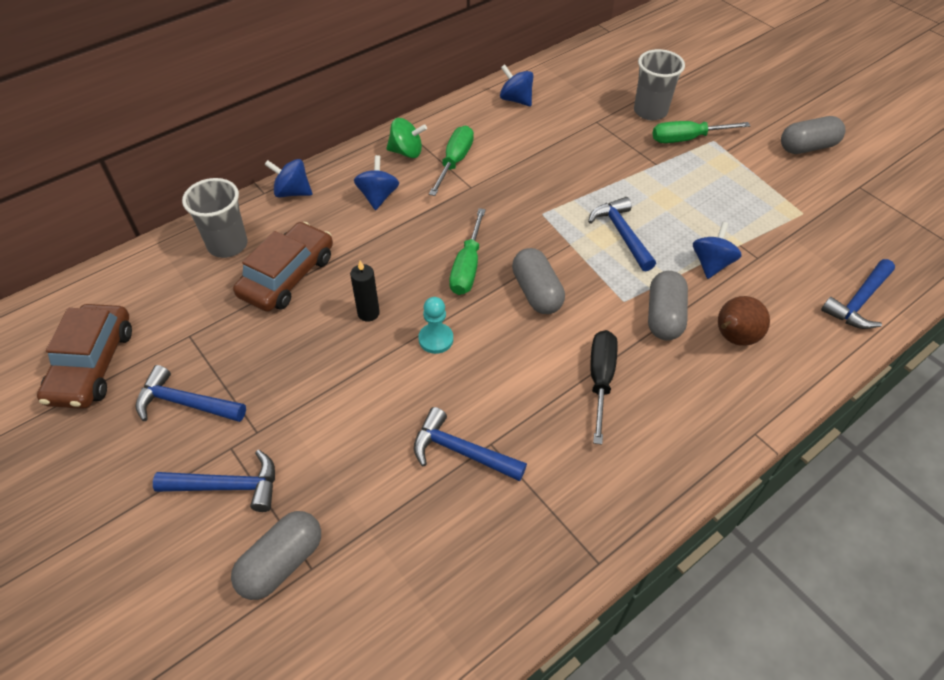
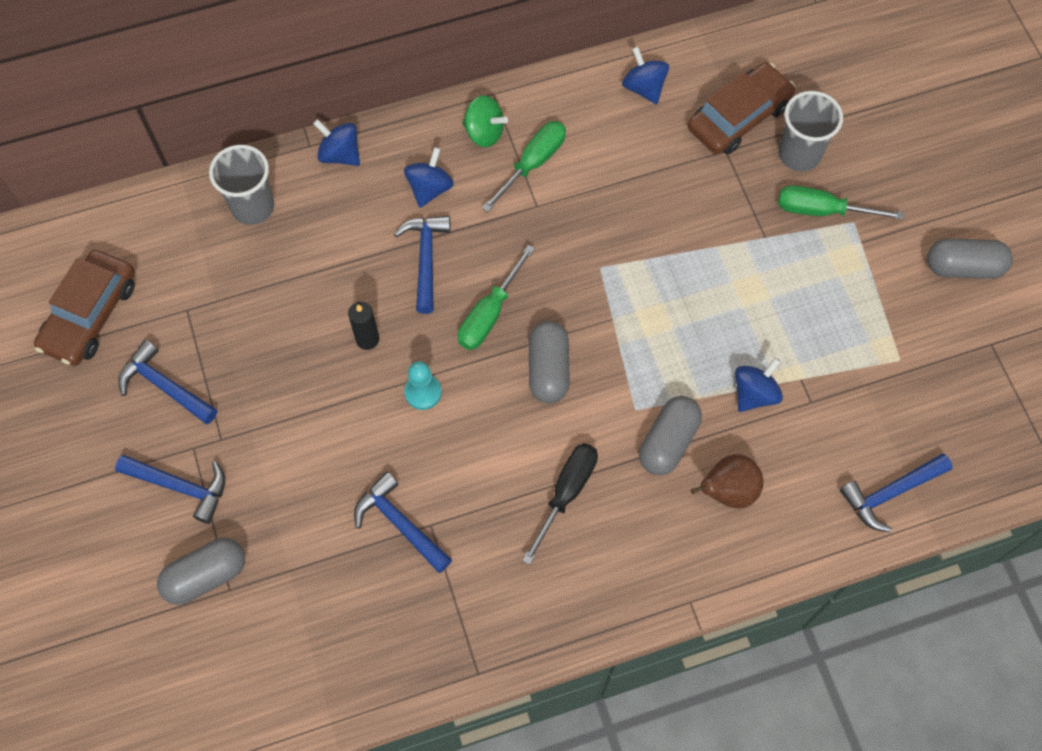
camera: 20 degrees right, 15 degrees up
brown car [233,222,333,312] -> brown car moved to [688,62,795,154]
blue hammer [588,197,656,272] -> blue hammer moved to [394,216,450,314]

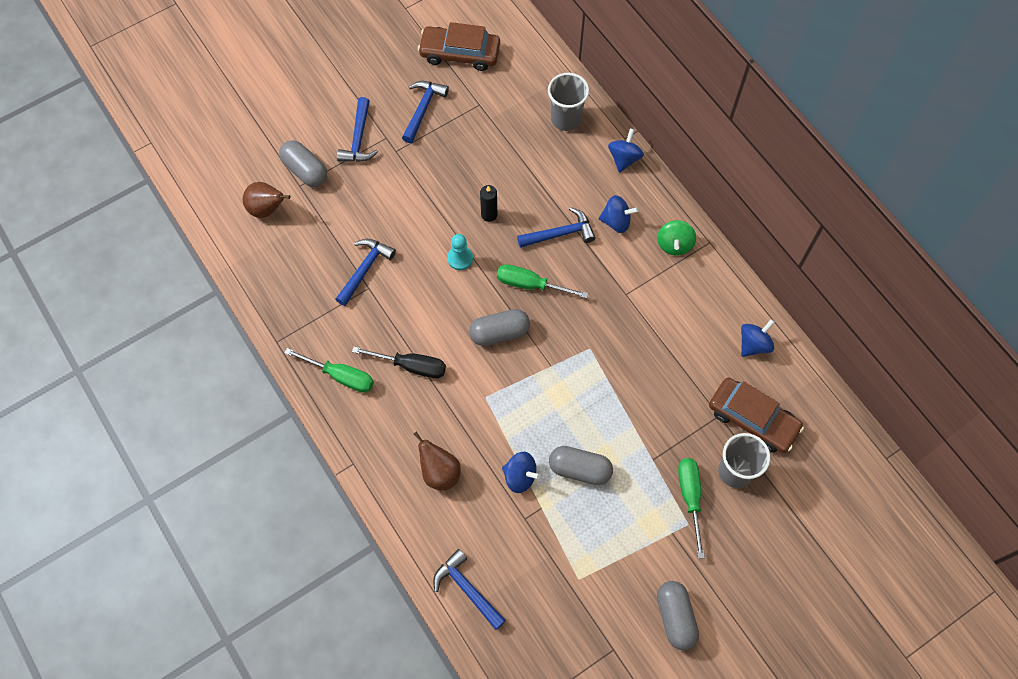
camera: 75 degrees right, 0 degrees up
green screwdriver [482,121,566,212] -> green screwdriver moved to [284,348,374,393]
grey capsule [639,396,702,475] -> grey capsule moved to [549,446,613,485]
none -> brown pear [243,182,291,218]

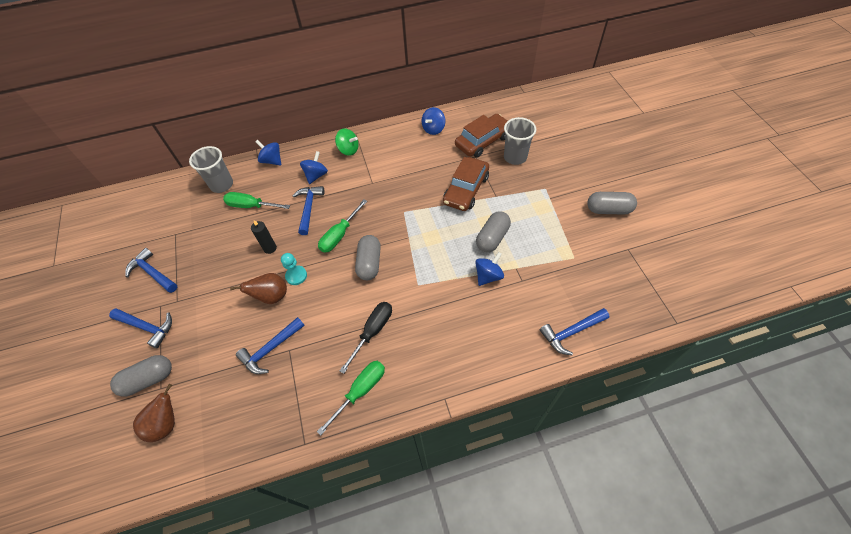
camera: 70 degrees left, 10 degrees down
blue hammer [335,239,396,306] -> blue hammer turned 90 degrees counterclockwise [236,317,305,374]
brown pear [414,431,461,490] -> brown pear moved to [230,273,287,304]
brown car [418,22,500,71] -> brown car moved to [443,157,489,211]
green screwdriver [678,458,705,559] -> green screwdriver moved to [223,192,290,209]
blue spinning top [741,319,775,357] -> blue spinning top turned 120 degrees counterclockwise [422,107,445,135]

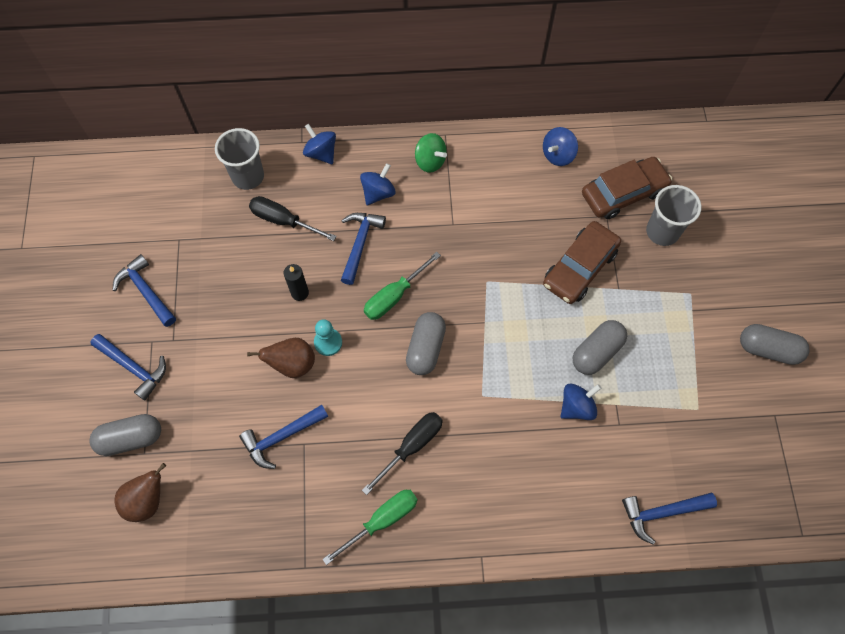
camera: 10 degrees right, 10 degrees up
green screwdriver [223,192,290,209] -> black screwdriver [249,196,337,241]

